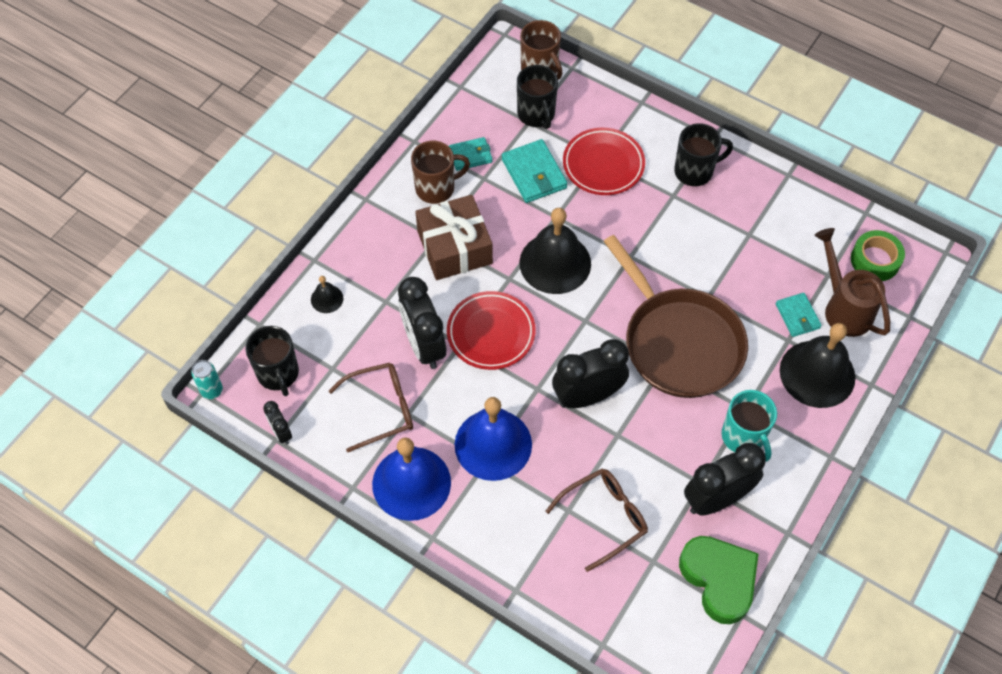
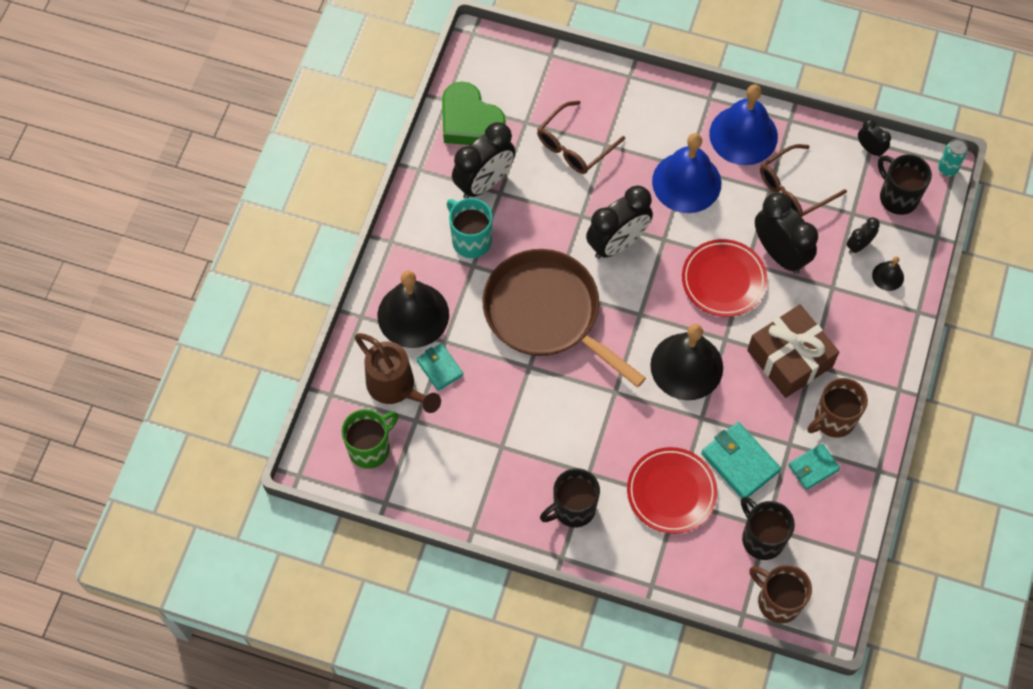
camera: 165 degrees right, 5 degrees up
green tape [851,230,905,281] -> green mug [342,409,399,469]
none -> black clock [847,217,880,254]

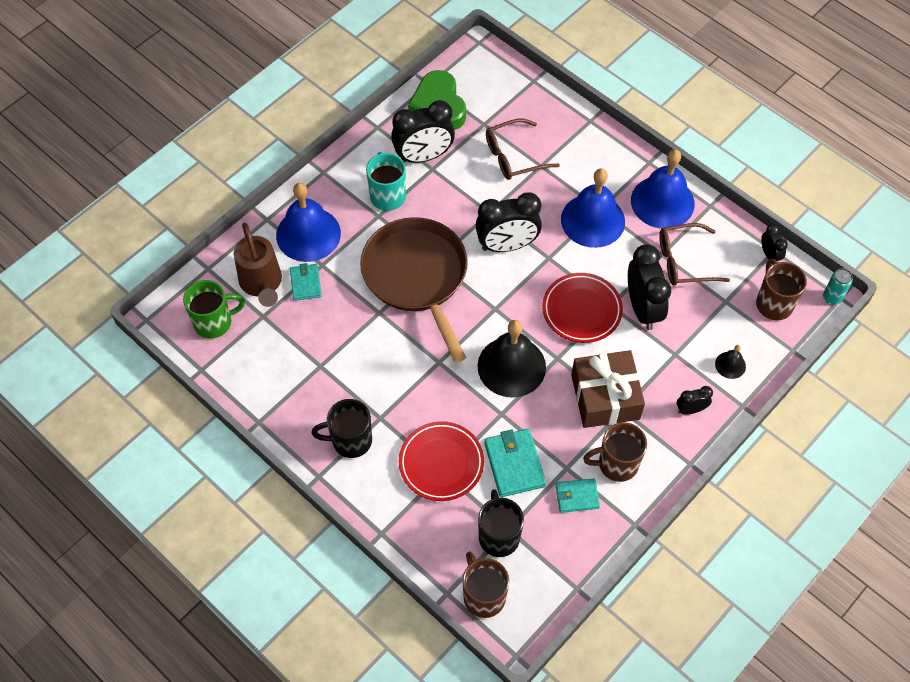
camera: 25 degrees right, 5 degrees down
black bell [378,270,449,348] -> blue bell [276,183,341,262]
black clock [847,217,880,254] -> black clock moved to [677,386,713,415]
black mug [878,154,932,215] -> brown mug [756,259,807,320]

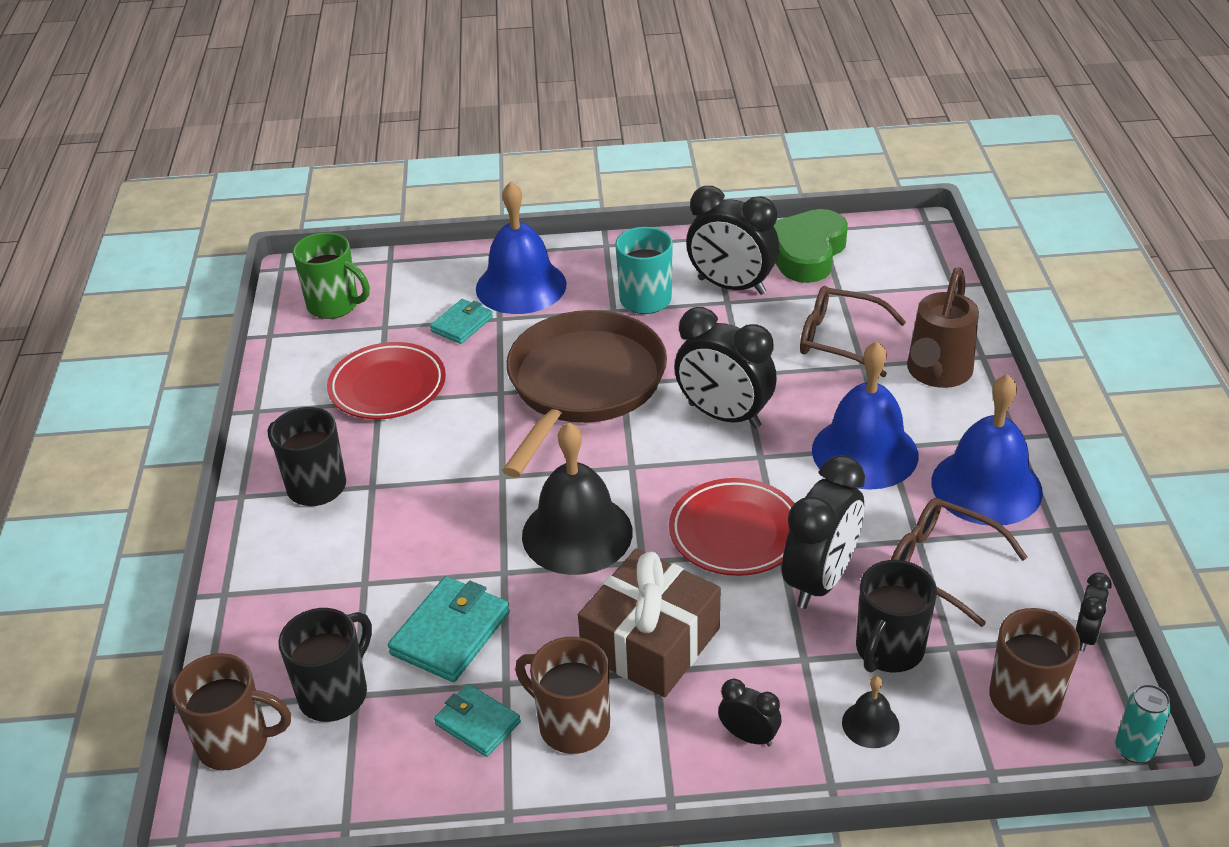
camera: 45 degrees right, 20 degrees down
brown watering can [234,222,282,307] -> brown watering can moved to [907,267,979,388]
red plate [399,421,484,501] -> red plate moved to [327,342,446,419]
brown mug [462,551,509,618] -> brown mug turned 75 degrees clockwise [172,653,291,771]
none -> black mug [856,560,937,673]

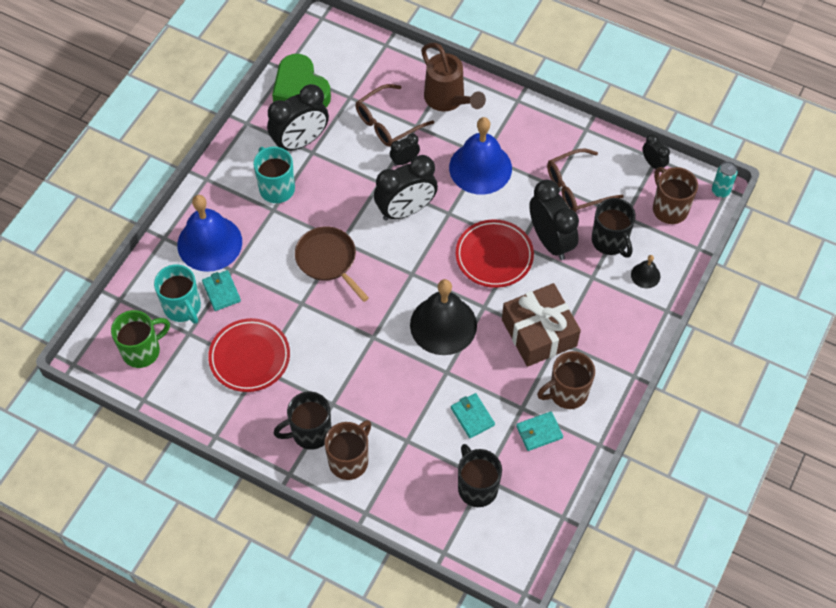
camera: 60 degrees left, 20 degrees up
brown mug [172,653,291,771] -> brown mug moved to [324,420,371,480]
turquoise wallet [388,576,510,682] -> turquoise wallet [451,393,495,438], size x0.64
brown pan [502,310,667,477] -> brown pan [295,226,369,302], size x0.58
black clock [718,679,781,746] -> black clock moved to [390,134,420,166]
blue bell [932,374,1043,525] -> none
none -> turquoise mug [154,264,201,324]

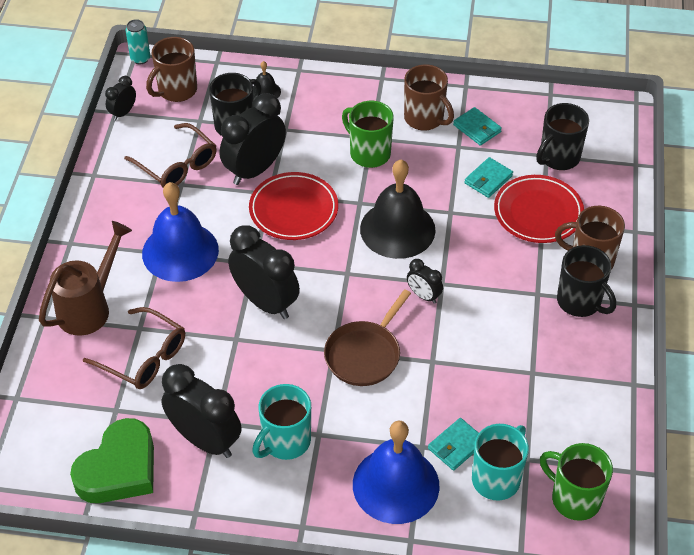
camera: 110 degrees left, 10 degrees down
red plate [208,318,290,392] -> red plate moved to [494,175,584,243]
black clock [390,134,420,166] -> black clock moved to [407,259,443,304]
brown gift [502,283,581,367] -> green mug [342,101,394,168]

